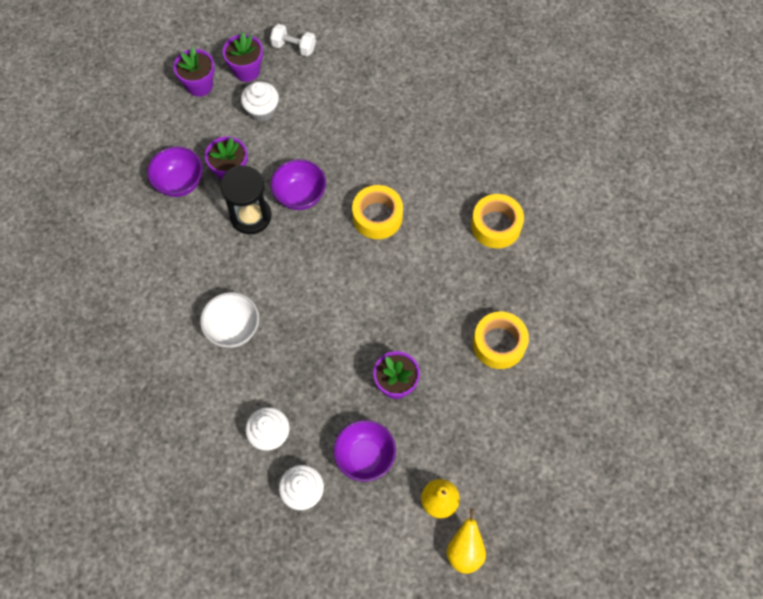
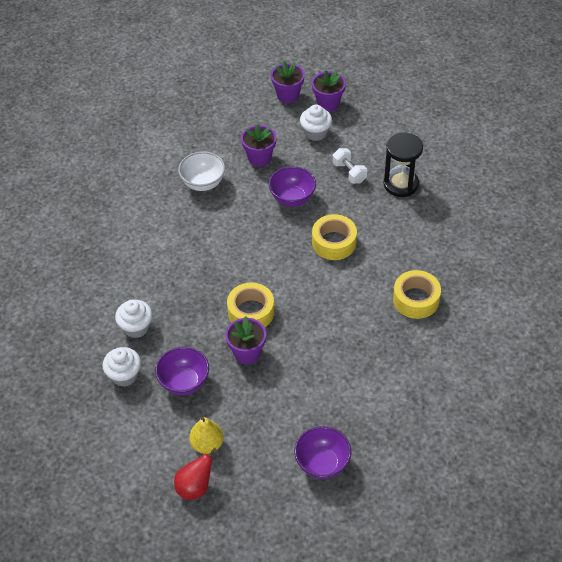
camera: 40 degrees right, 15 degrees down
purple bowl [147,146,203,197] -> purple bowl moved to [294,426,352,479]
white bowl [200,292,259,348] -> white bowl moved to [178,151,225,191]
black hourglass [220,165,271,234] -> black hourglass moved to [383,133,423,197]
white dumbbell [270,24,316,56] -> white dumbbell moved to [333,148,367,184]
yellow pear [446,509,486,574] -> red pear [174,447,217,500]
yellow tape [473,312,529,369] -> yellow tape moved to [227,283,274,327]

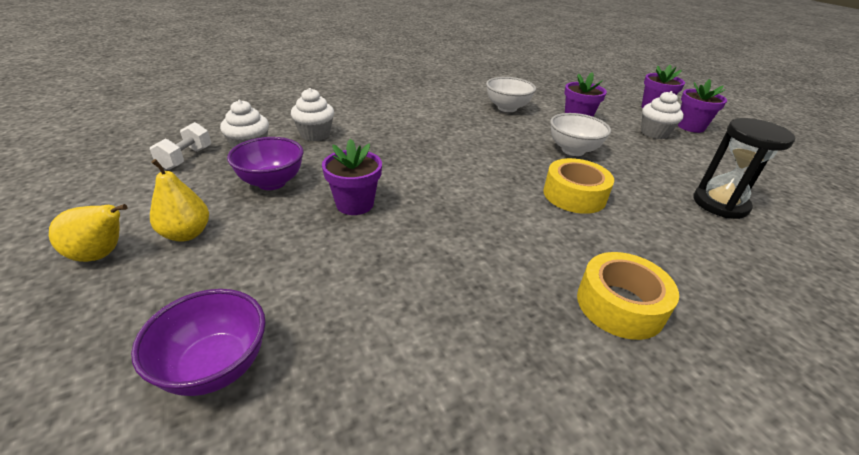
camera: 45 degrees right, 15 degrees down
red pear [174,447,217,500] -> yellow pear [49,204,128,262]
yellow tape [227,283,274,327] -> none
purple bowl [269,166,316,207] -> white bowl [550,113,611,156]
white dumbbell [333,148,367,184] -> white dumbbell moved to [150,122,211,170]

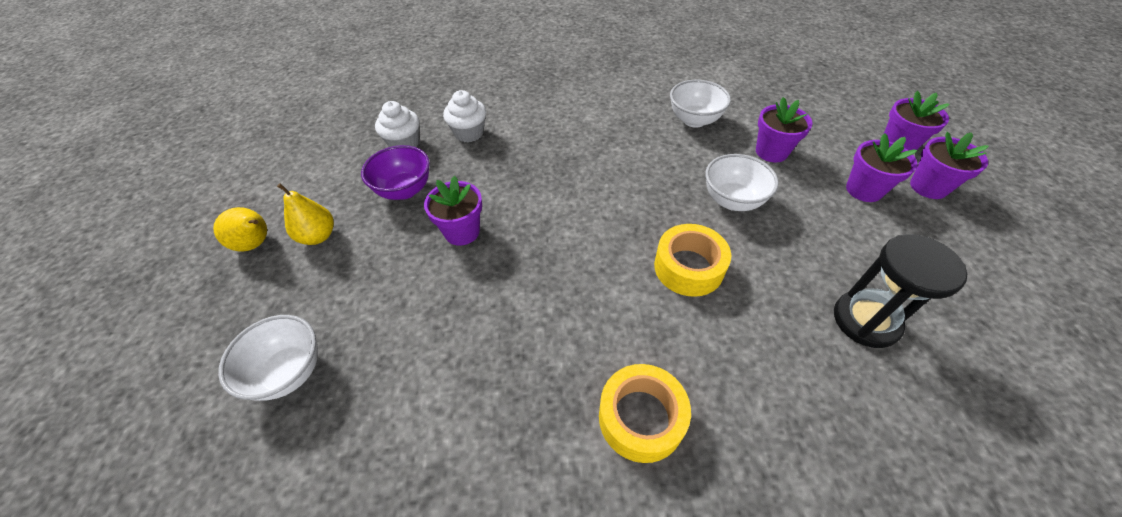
camera: 25 degrees right, 15 degrees up
purple bowl [131,289,266,396] -> white bowl [218,315,318,401]
white dumbbell [150,122,211,170] -> none
white cupcake [641,91,684,139] -> purple flower pot [846,133,918,202]

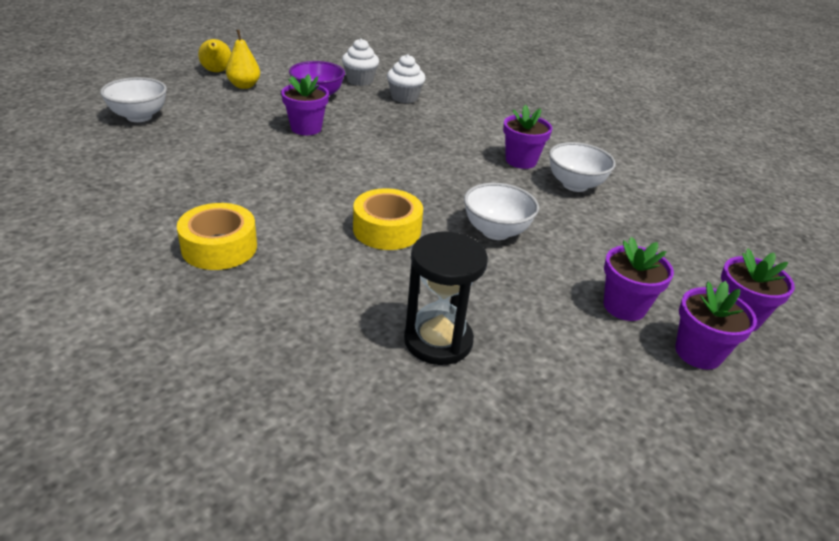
camera: 45 degrees right, 15 degrees down
purple flower pot [756,97,812,162] -> purple flower pot moved to [503,105,552,169]

